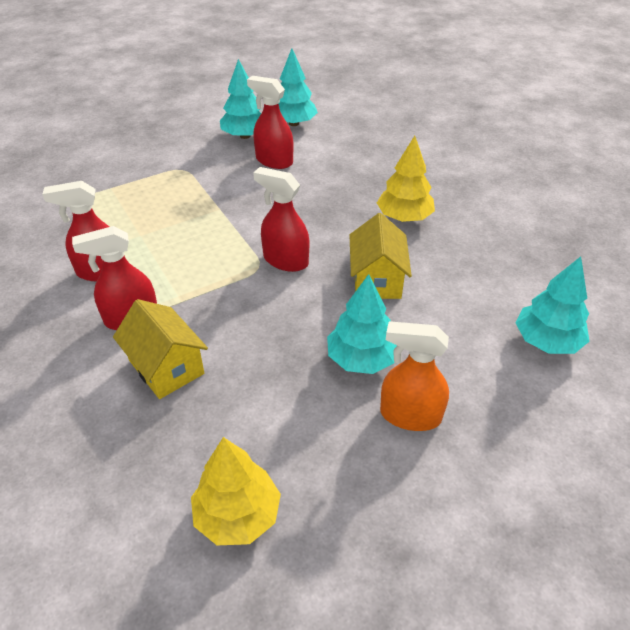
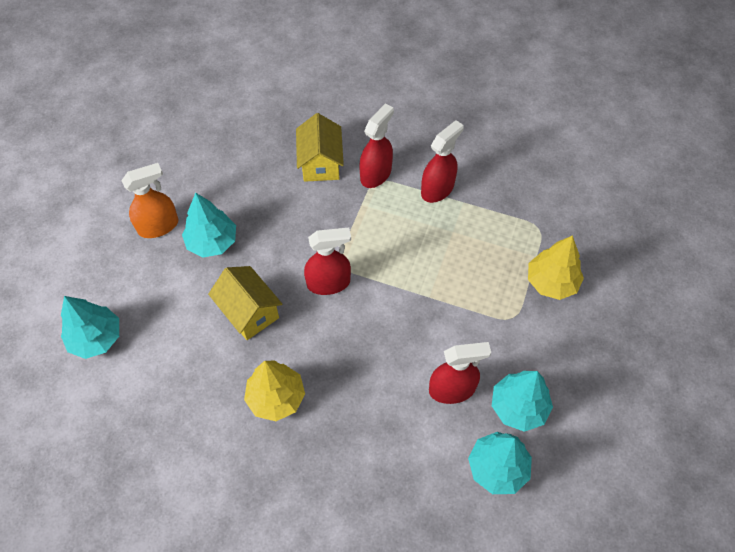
camera: 140 degrees right, 15 degrees up
yellow house [113,299,208,399] -> yellow house turned 75 degrees clockwise [296,113,344,182]
yellow tree [191,437,281,545] -> yellow tree moved to [528,235,584,300]

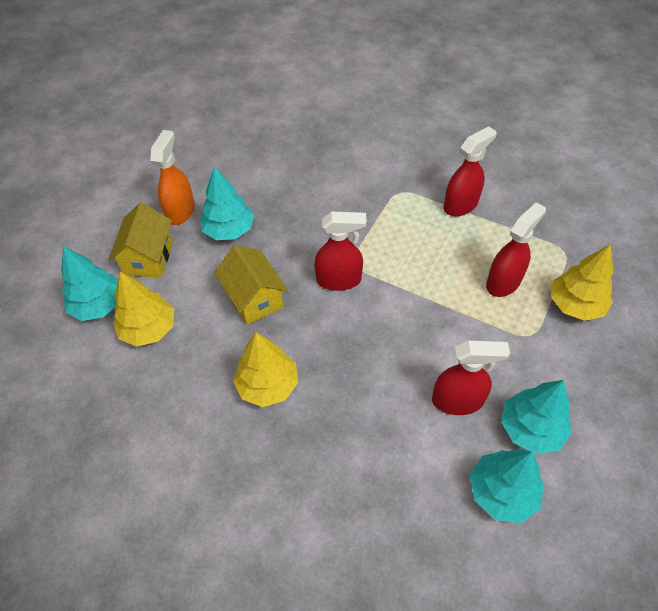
camera: 10 degrees right, 5 degrees down
orange spray bottle [121,163,179,238] -> orange spray bottle turned 60 degrees counterclockwise [150,130,195,225]
yellow house [296,113,344,182] -> yellow house moved to [109,203,173,278]
red spray bottle [360,103,394,188] -> red spray bottle moved to [486,202,546,297]
none -> yellow tree [113,272,174,347]

